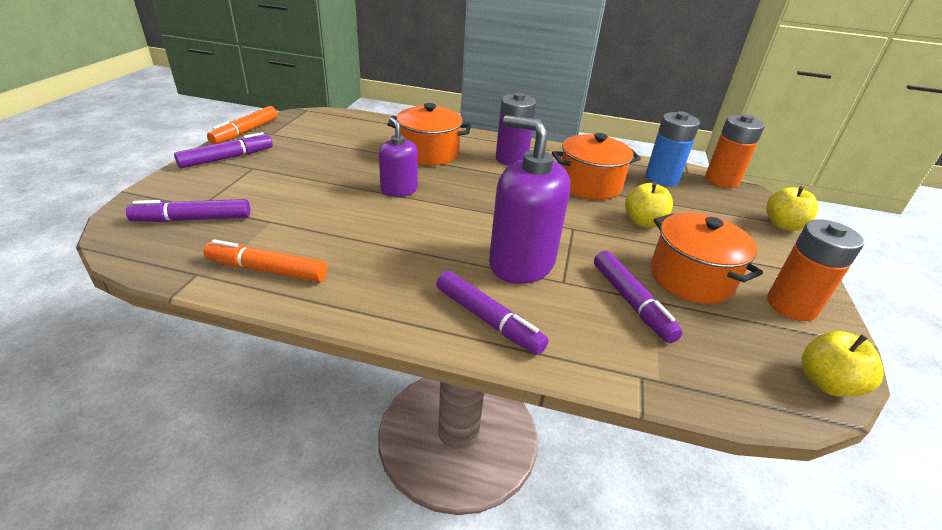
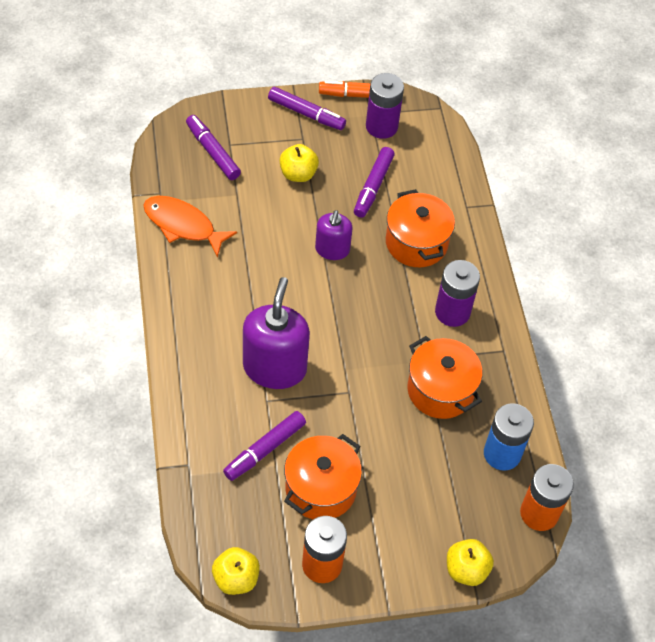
camera: 65 degrees right, 20 degrees up
orange marker [203,239,327,282] -> orange fish [143,196,237,258]
purple soap dispenser [379,117,418,197] -> purple soap dispenser turned 150 degrees clockwise [315,210,352,260]
purple marker [436,271,549,355] -> purple marker moved to [354,147,395,218]
yellow apple [625,182,673,228] -> yellow apple moved to [280,144,319,182]
none -> purple battery [366,73,404,139]

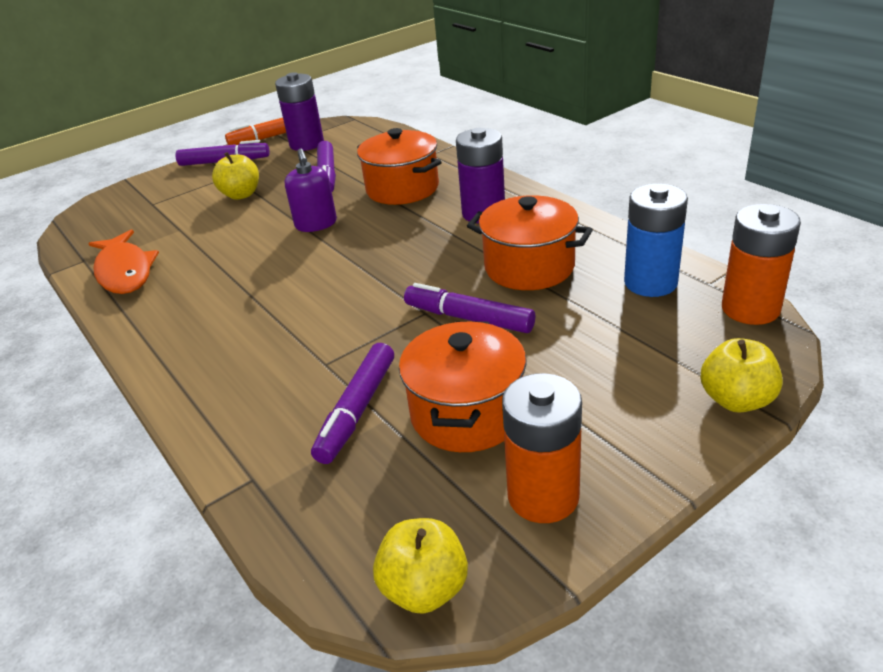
camera: 20 degrees left, 20 degrees down
orange fish [143,196,237,258] -> orange fish turned 120 degrees counterclockwise [88,230,159,294]
purple marker [186,115,241,180] -> purple marker moved to [404,283,535,333]
purple soap dispenser [243,277,310,389] -> none

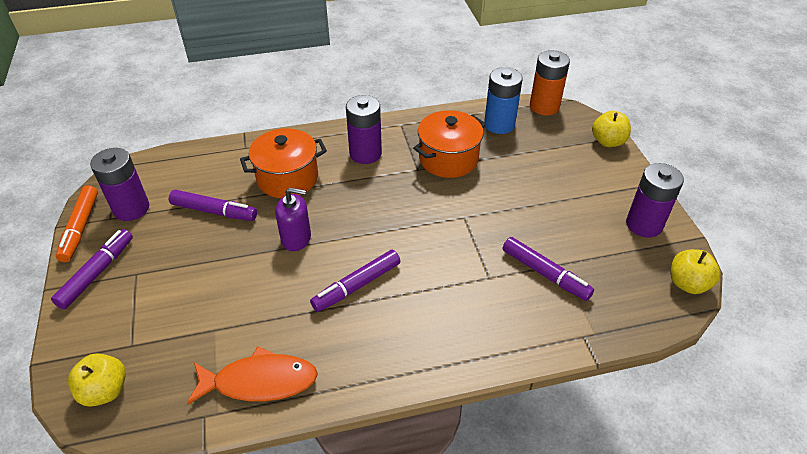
camera: 70 degrees left, 10 degrees up
yellow apple [212,152,259,200] -> yellow apple moved to [68,353,126,407]
orange pot [399,321,527,452] -> none
purple marker [404,283,535,333] -> purple marker moved to [310,250,401,312]
orange battery [502,373,582,523] -> purple battery [626,163,684,238]

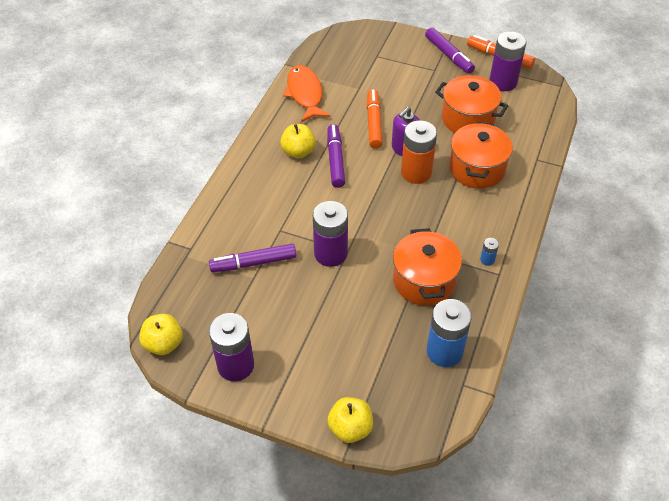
camera: 125 degrees right, 5 degrees up
yellow apple [68,353,126,407] -> yellow apple moved to [280,124,316,158]
purple marker [169,190,257,221] -> orange pot [435,75,508,133]
orange fish [187,346,318,405] -> orange fish turned 135 degrees clockwise [283,65,331,122]
purple battery [346,95,382,164] -> purple battery moved to [313,201,348,267]
orange battery [530,50,570,115] -> orange battery moved to [401,121,437,184]
none -> orange marker [367,89,383,149]
none -> blue battery [480,238,499,266]

